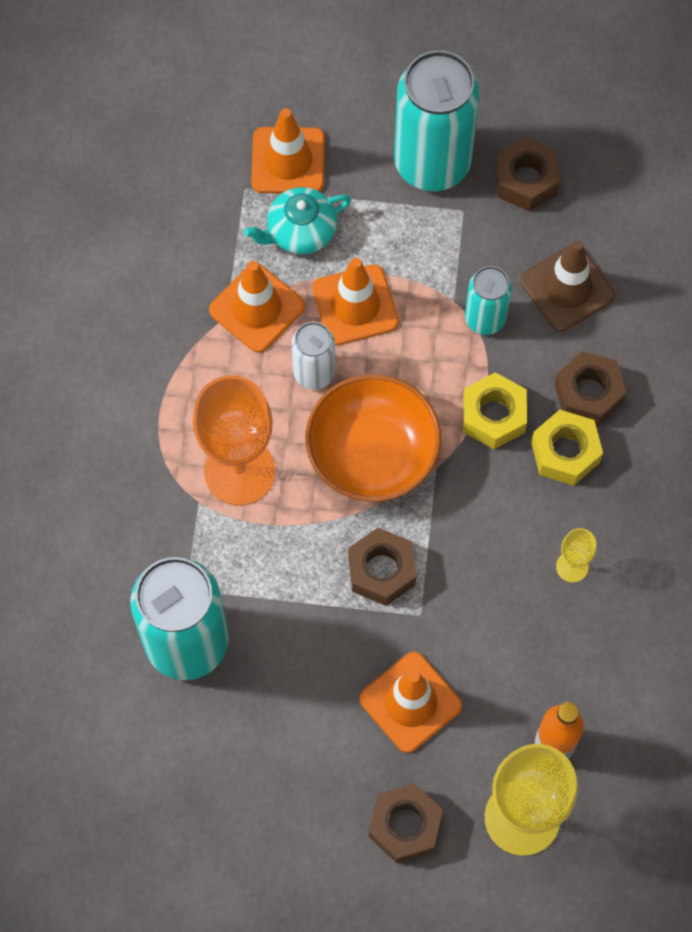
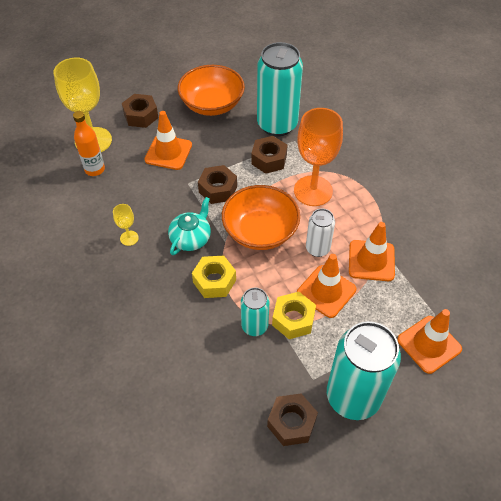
camera: 145 degrees right, 15 degrees down
turquoise teapot [244,187,352,255] -> turquoise teapot moved to [168,197,211,255]
brown traffic cone [520,240,615,332] -> none
yellow nut [531,410,603,486] -> yellow nut moved to [272,292,316,339]
brown nut [554,351,627,426] -> brown nut moved to [251,136,288,174]
none -> orange bowl [178,65,245,116]

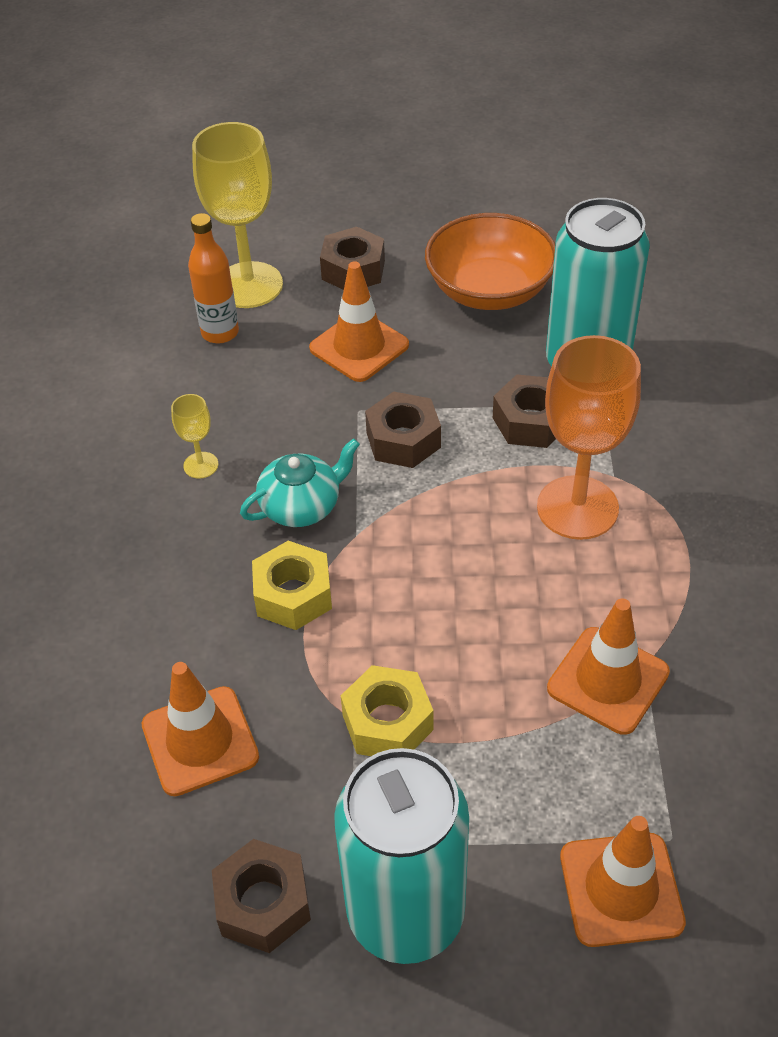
camera: 30 degrees right, 5 degrees down
orange bowl [222,185,300,250] -> none
turquoise can [241,288,269,336] -> none
orange traffic cone [297,254,356,318] -> orange traffic cone moved to [142,662,259,796]
white can [306,209,335,257] -> none

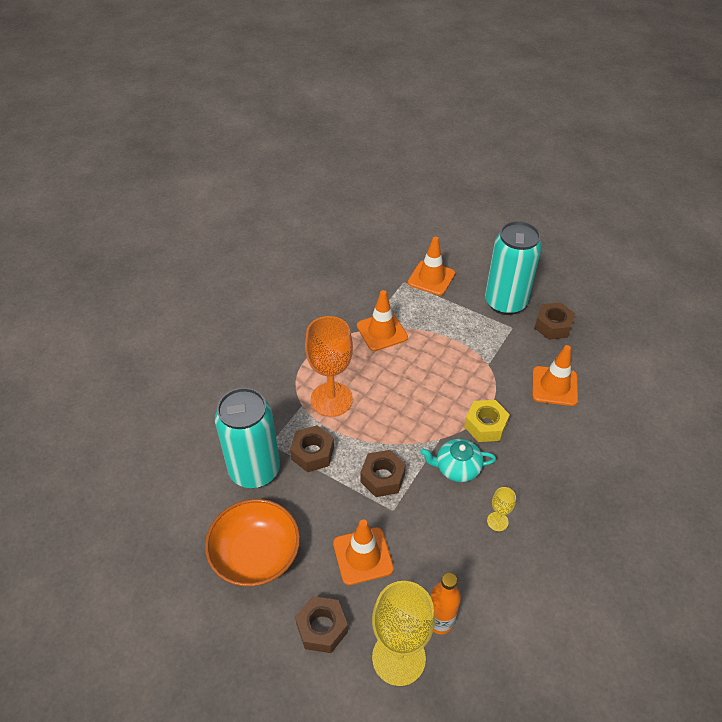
camera: 150 degrees left, 0 degrees up
yellow nut [341,665,433,756] -> none

